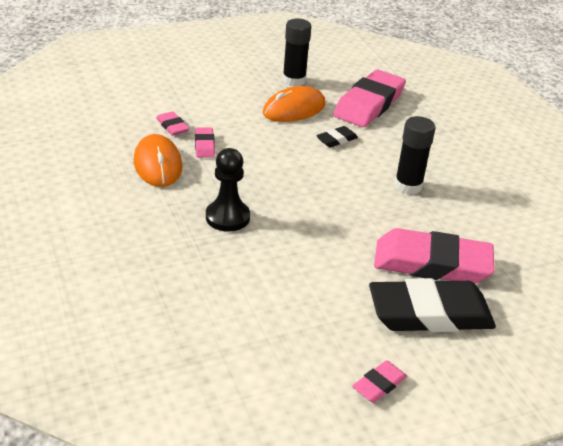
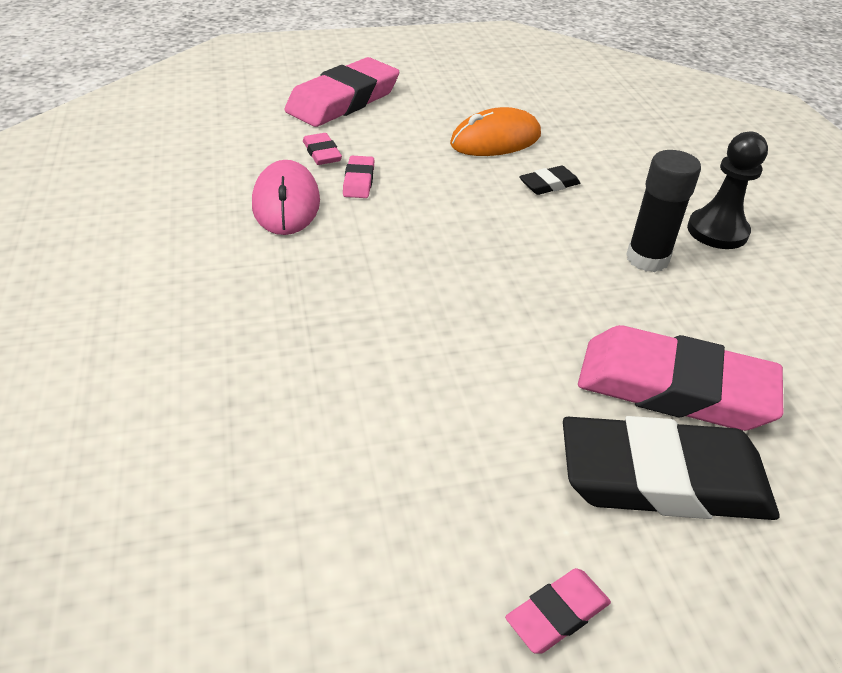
camera: 10 degrees right, 5 degrees up
orange mouse [134,134,183,187] -> pink mouse [252,160,320,235]
black pawn [206,148,250,232] -> black pawn moved to [687,131,768,249]
black glue stick [282,19,312,86] -> none
pink eraser [333,70,406,127] -> pink eraser moved to [284,57,399,127]

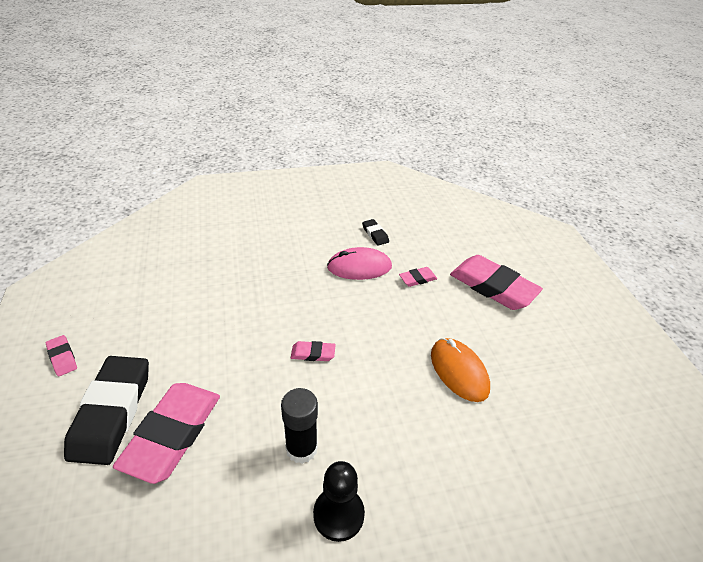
camera: 90 degrees right, 0 degrees up
pink eraser [343,156,374,198] -> pink eraser moved to [291,341,336,361]
black eraser [519,166,581,195] -> black eraser moved to [362,219,389,246]

